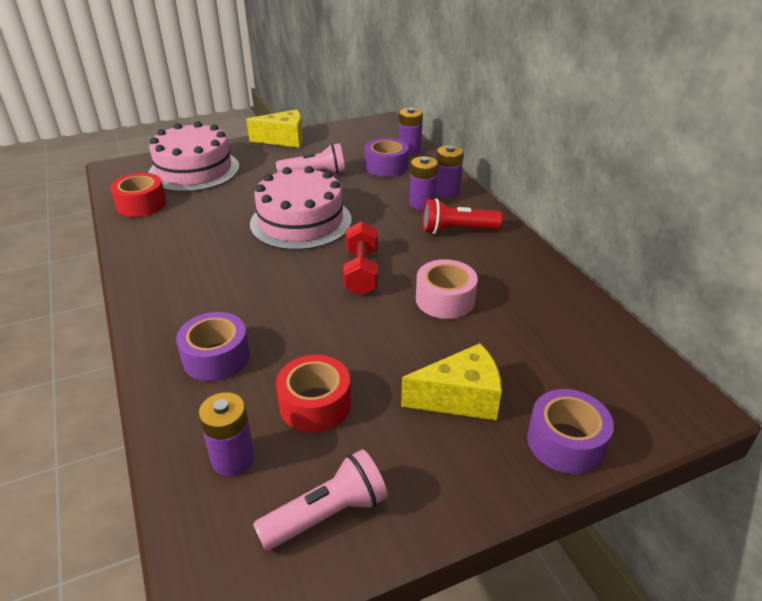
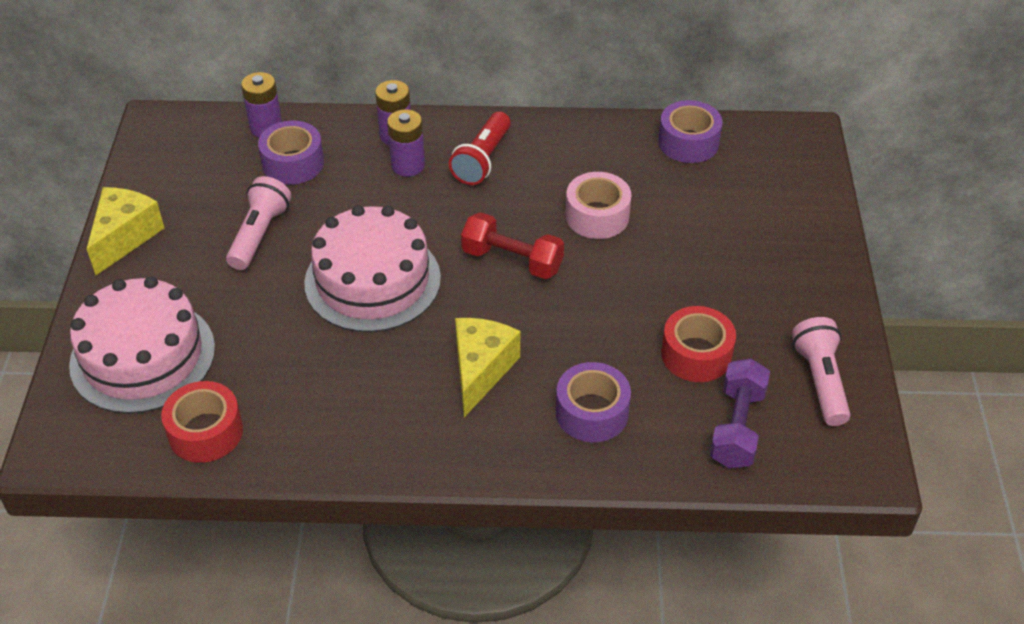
camera: 65 degrees left, 10 degrees up
purple battery [198,393,255,476] -> purple dumbbell [710,359,770,468]
yellow cheese [401,343,502,420] -> yellow cheese moved to [455,318,520,418]
purple tape [527,389,614,474] -> purple tape moved to [658,100,722,163]

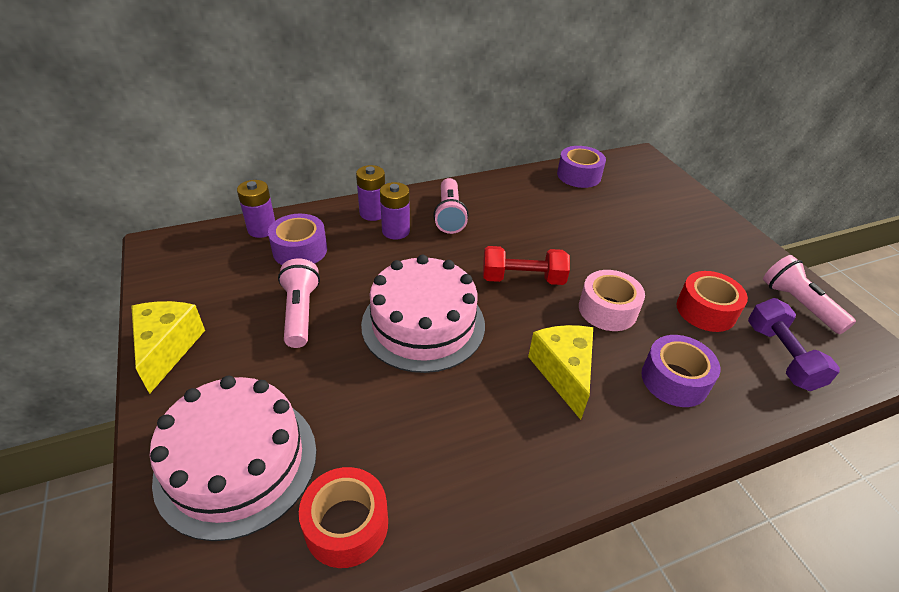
camera: 25 degrees left, 5 degrees down
red flashlight [449,112,511,185] -> pink flashlight [433,178,469,234]
pink tape [565,172,631,239] -> pink tape moved to [579,270,645,331]

